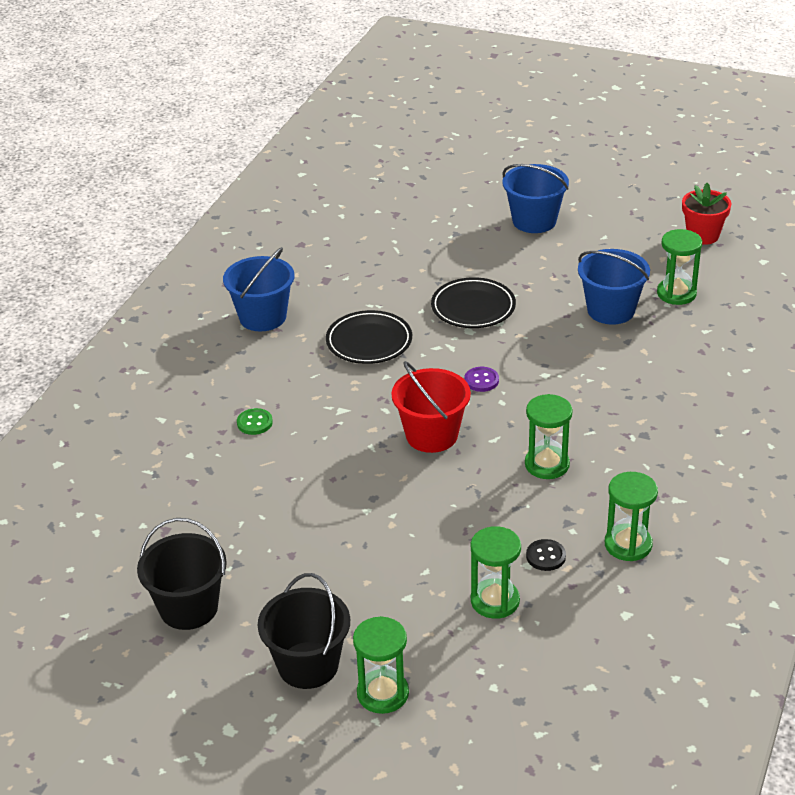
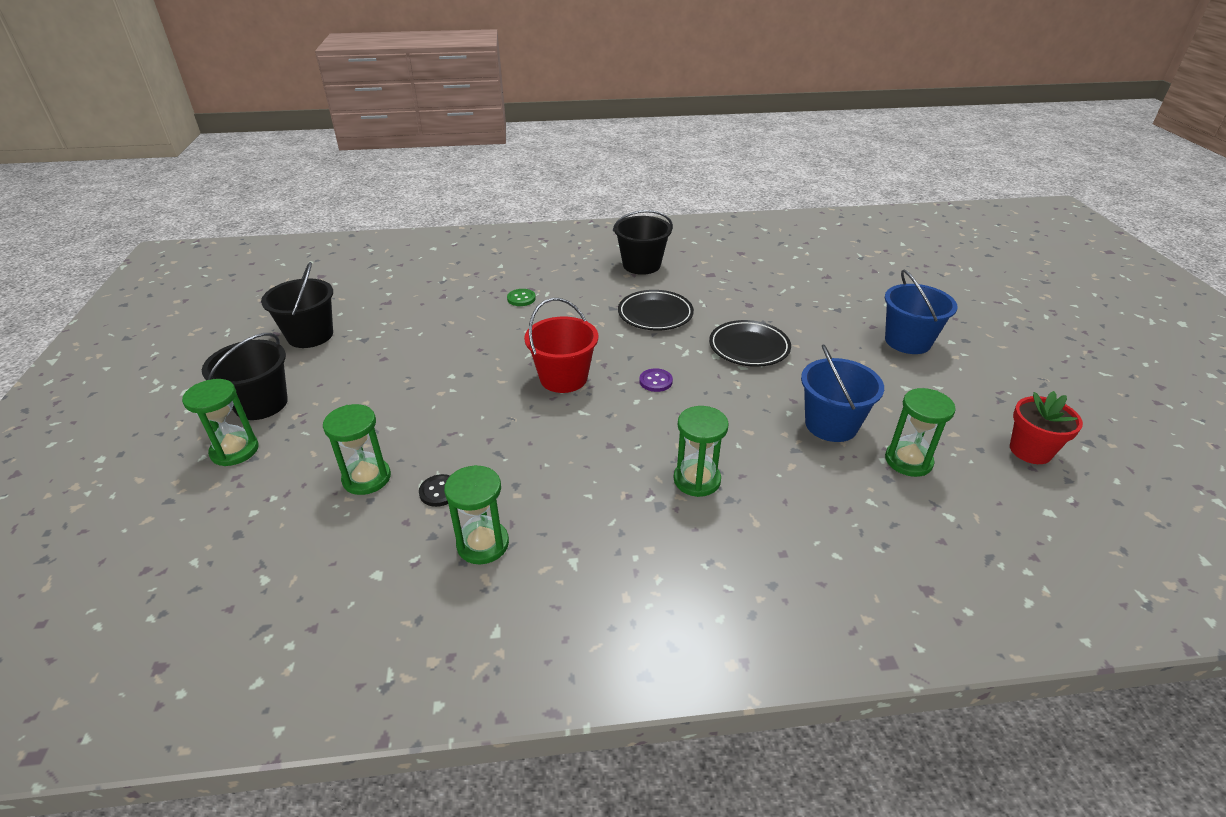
camera: 60 degrees right, 0 degrees up
blue bucket [223,247,294,332] -> black bucket [613,210,673,275]
green hourglass [525,394,573,479] -> green hourglass moved to [673,406,729,497]

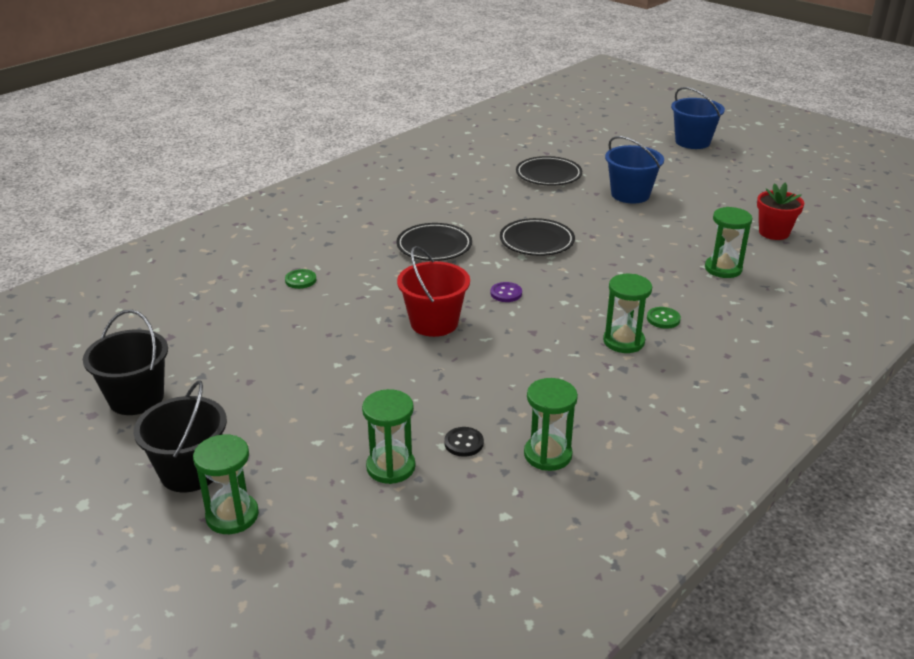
camera: 40 degrees left, 5 degrees down
black bucket [613,210,673,275] -> none
blue bucket [801,344,884,442] -> blue bucket moved to [671,87,725,149]
none -> black plate [516,156,582,185]
none -> green button [647,307,681,329]

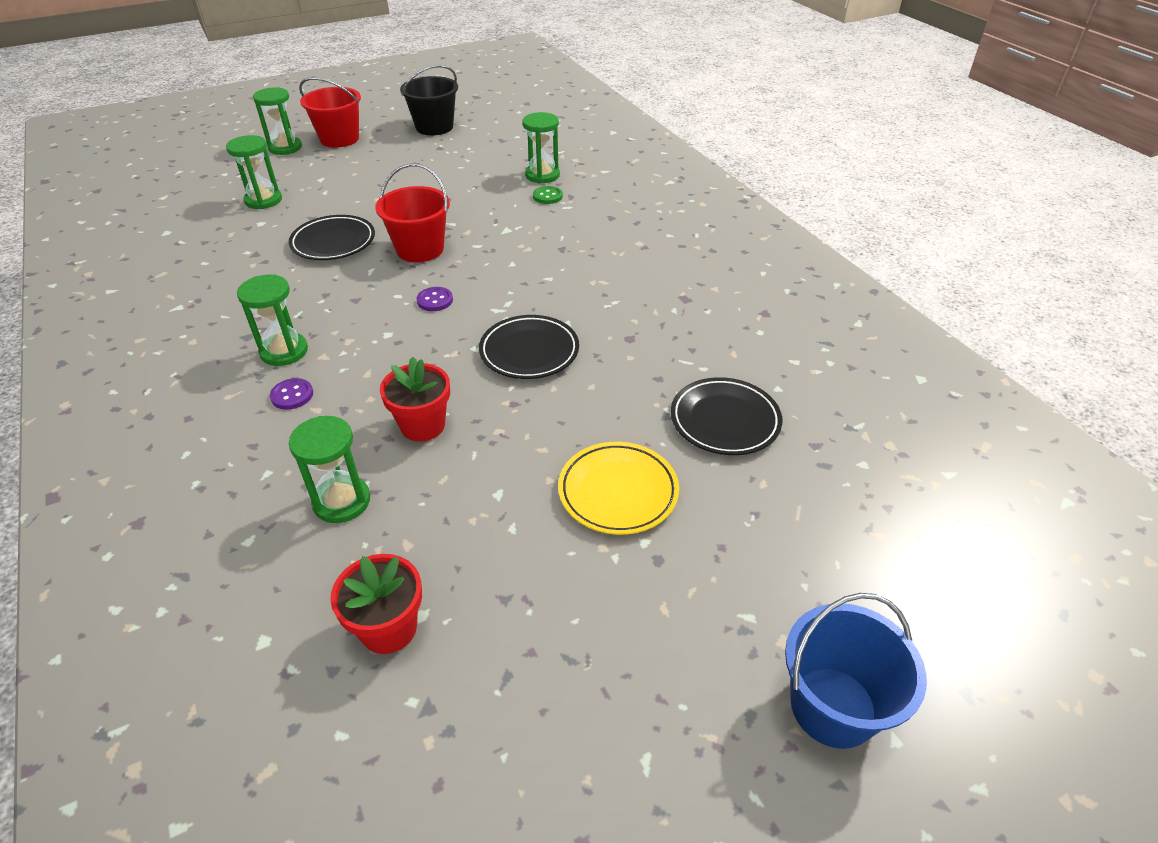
camera: 110 degrees right, 10 degrees up
black bucket [133,380,227,492] -> red bucket [299,77,361,148]
black plate [397,223,472,261] -> black plate moved to [289,215,375,260]
black button [444,427,484,457] -> none
green hourglass [524,378,578,471] -> green hourglass moved to [522,112,560,184]
blue bucket [605,136,664,203] -> yellow plate [558,442,679,535]
green button [647,307,681,329] -> purple button [270,378,313,410]
none -> red flower pot [380,357,450,442]

